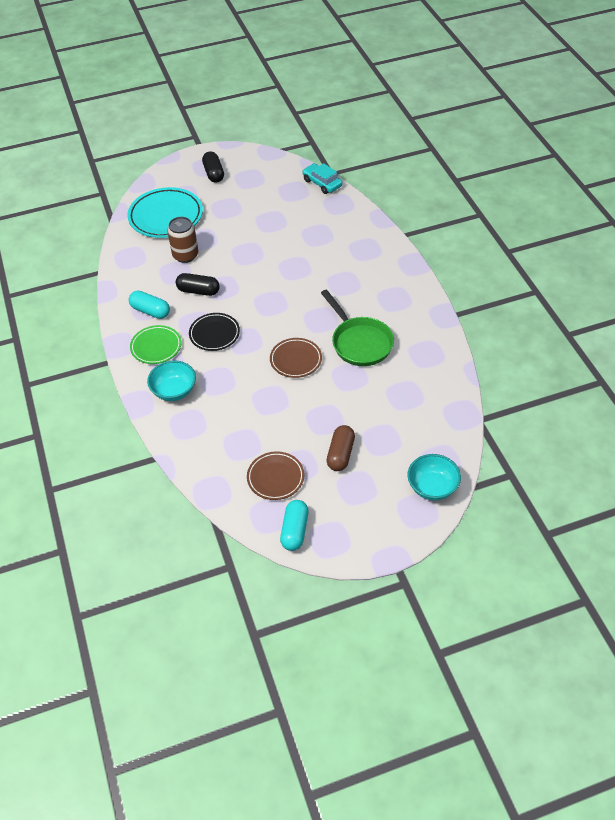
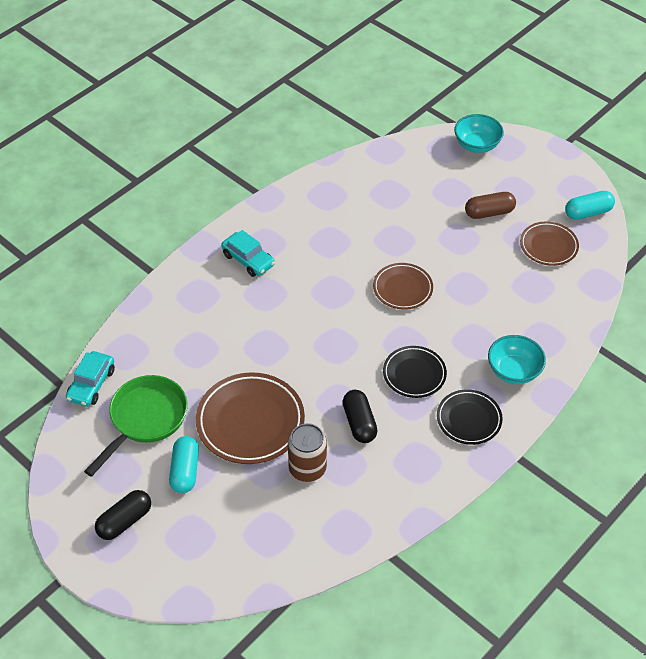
camera: 120 degrees left, 0 degrees up
turquoise plate [127,187,203,238] -> none
turquoise capsule [129,291,170,319] -> turquoise capsule moved to [169,436,199,493]
green plate [130,325,182,364] -> black plate [437,389,503,445]
green pan [321,289,394,366] -> green pan moved to [84,375,188,477]
none -> brown plate [196,372,305,464]
none -> turquoise car [221,230,275,277]

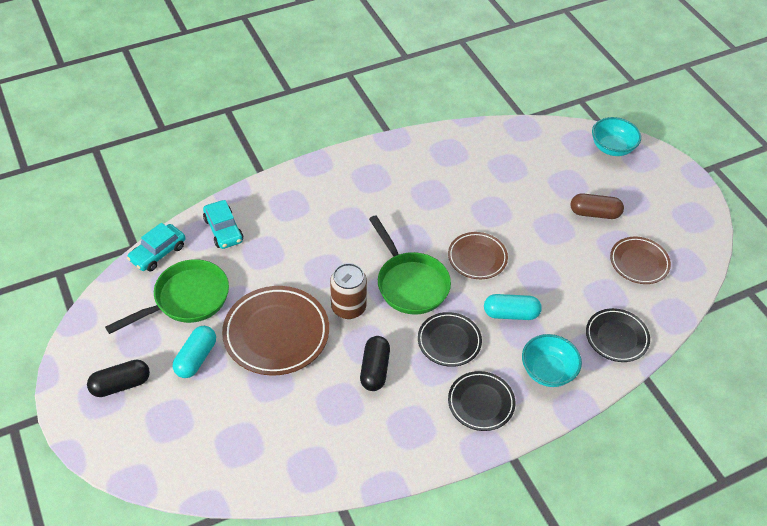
camera: 20 degrees right, 0 degrees up
turquoise car [221,230,275,277] -> turquoise car moved to [203,200,243,249]
brown can [288,423,327,482] -> brown can moved to [330,263,367,319]
turquoise capsule [565,191,615,220] -> turquoise capsule moved to [484,294,542,320]
none -> green pan [369,215,451,315]
none -> black plate [586,308,650,362]

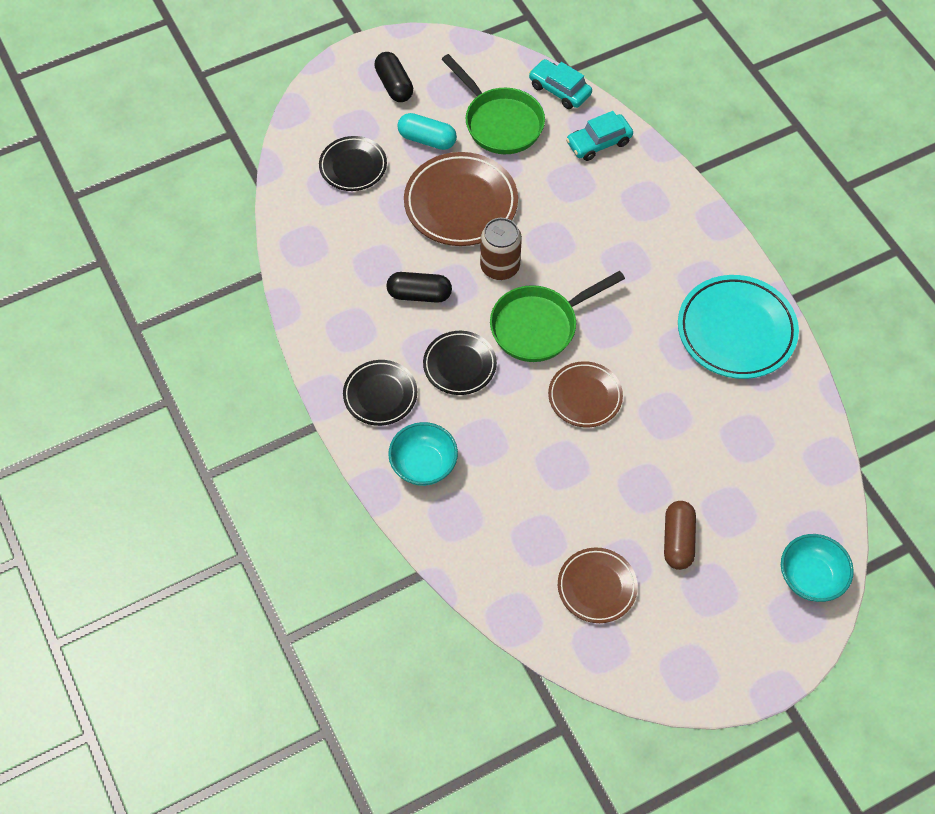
camera: 90 degrees right, 10 degrees up
turquoise capsule [484,294,542,320] -> none
black plate [586,308,650,362] -> black plate moved to [319,136,387,191]
none -> turquoise plate [678,275,799,379]

